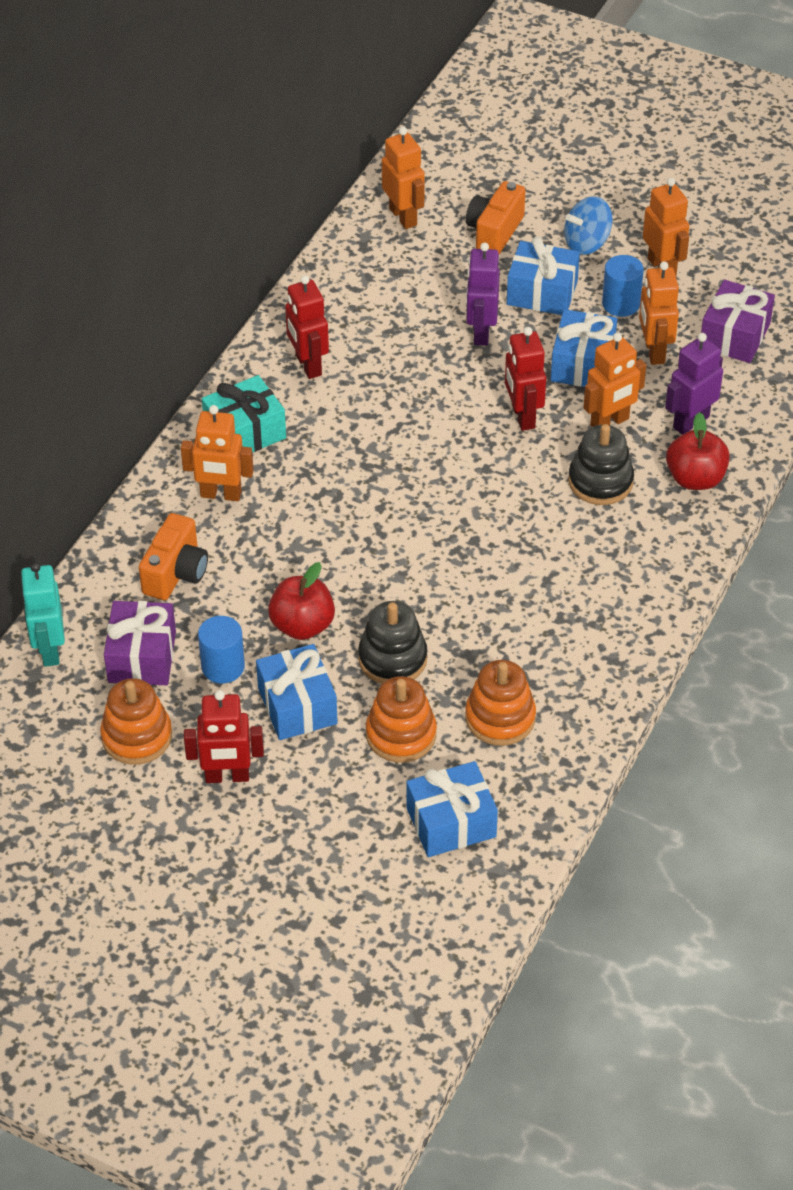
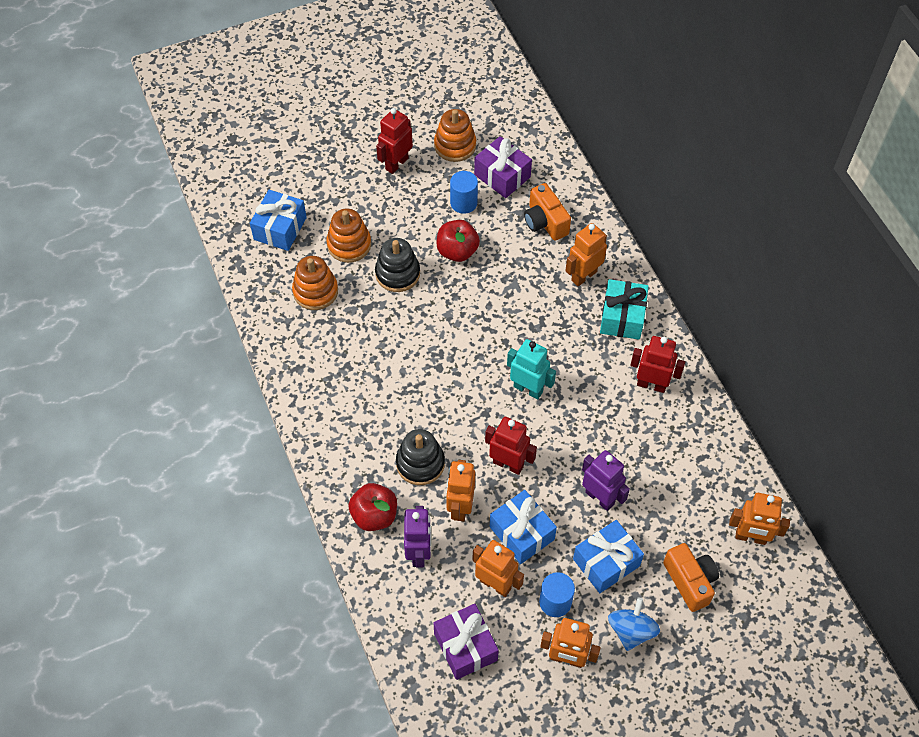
camera: 130 degrees right, 10 degrees up
turquoise robot [20,562,65,667] -> turquoise robot moved to [507,339,556,400]
blue gift [256,644,338,740] -> none

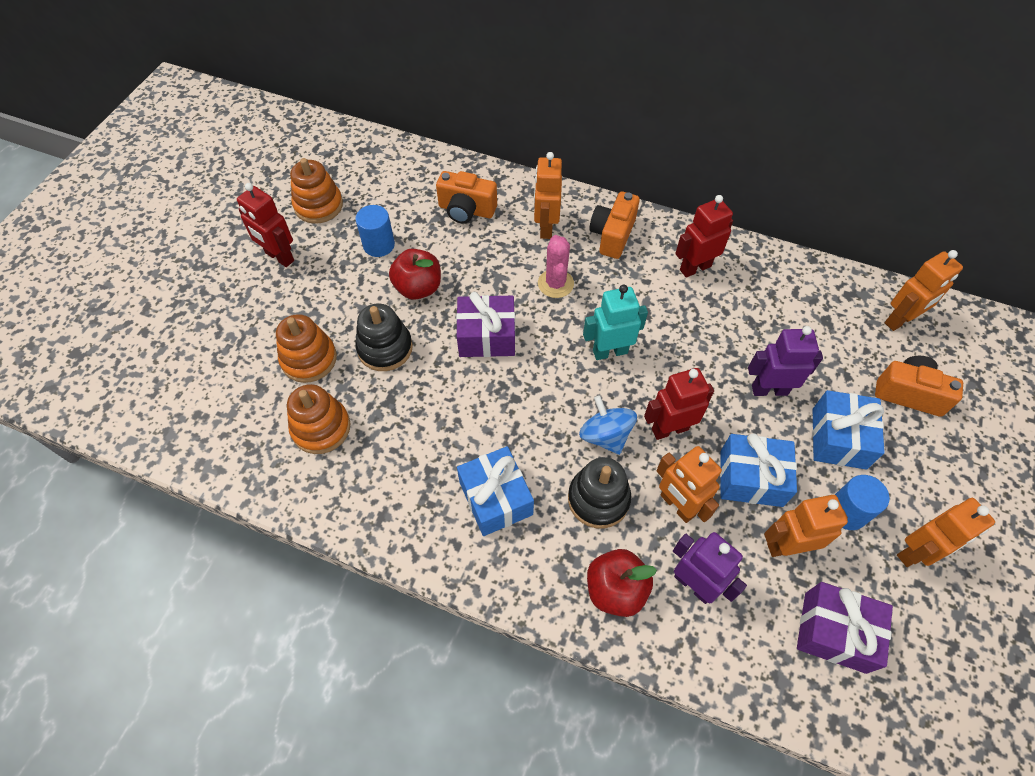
camera: 45 degrees left, 0 degrees up
blue gift [250,190,307,251] -> blue gift moved to [457,446,534,536]
red robot [376,108,413,174] -> red robot turned 45 degrees counterclockwise [237,183,294,267]
purple gift [474,136,532,198] -> purple gift moved to [456,292,515,357]
turquoise gift [600,279,649,340] -> orange camera [589,192,640,259]
blue spinning top [608,598,660,651] -> blue spinning top moved to [579,395,637,455]
none -> pink cactus [538,235,574,298]

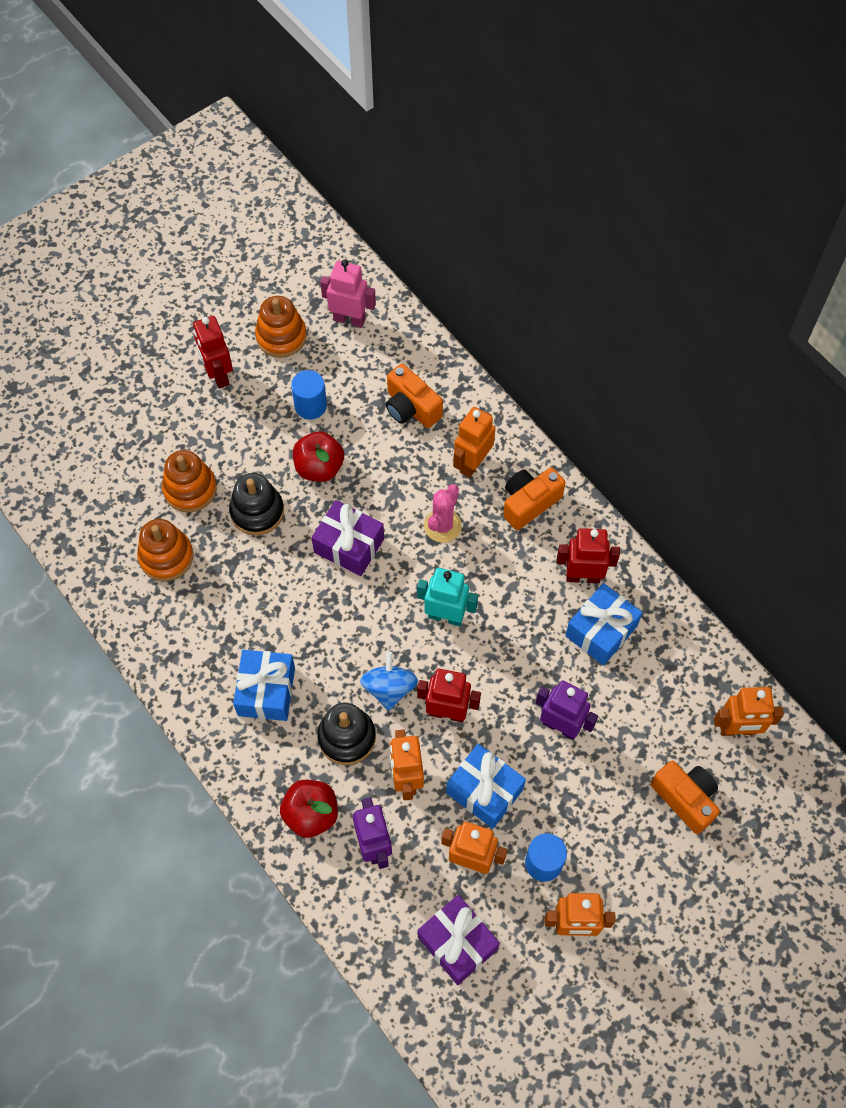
camera: 30 degrees right, 5 degrees up
blue gift [812,390,885,469] -> blue gift moved to [565,583,643,666]
none -> pink robot [320,259,376,328]

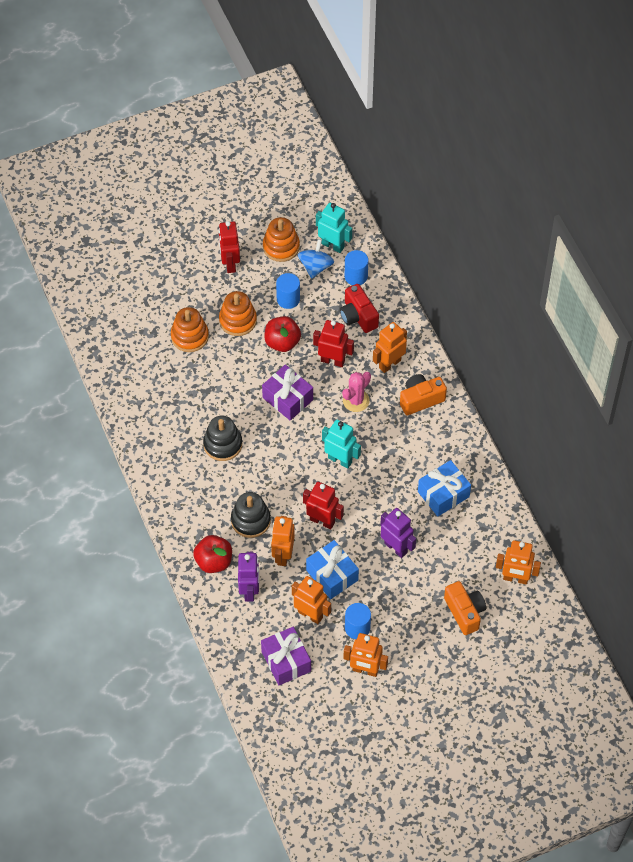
camera: 15 degrees right, 5 degrees down
orange stacking toy [137,519,194,581] -> orange stacking toy moved to [219,291,257,336]
black stacking toy [229,473,284,535] -> black stacking toy moved to [203,415,242,461]
blue gift [233,650,295,721] -> none
pink robot [320,259,376,328] -> turquoise robot [316,203,352,253]
blue spinning top [360,652,418,711] -> blue spinning top moved to [298,239,334,279]
orange camera [386,364,443,428] -> red camera [340,284,379,333]
red robot [557,528,620,583] -> red robot moved to [313,320,354,367]
none -> blue cylinder [345,250,368,285]

